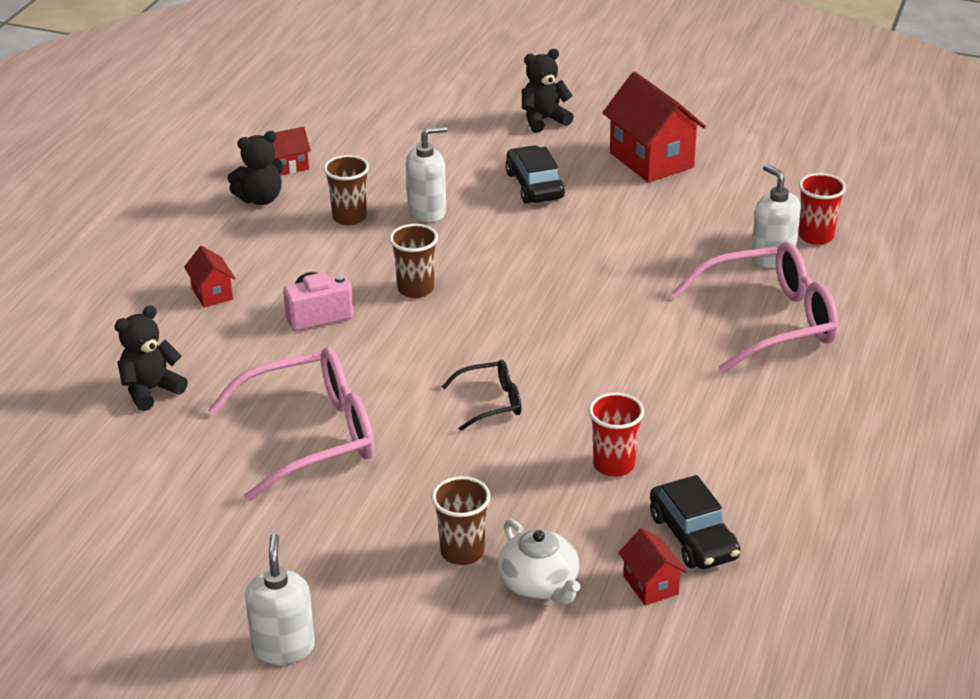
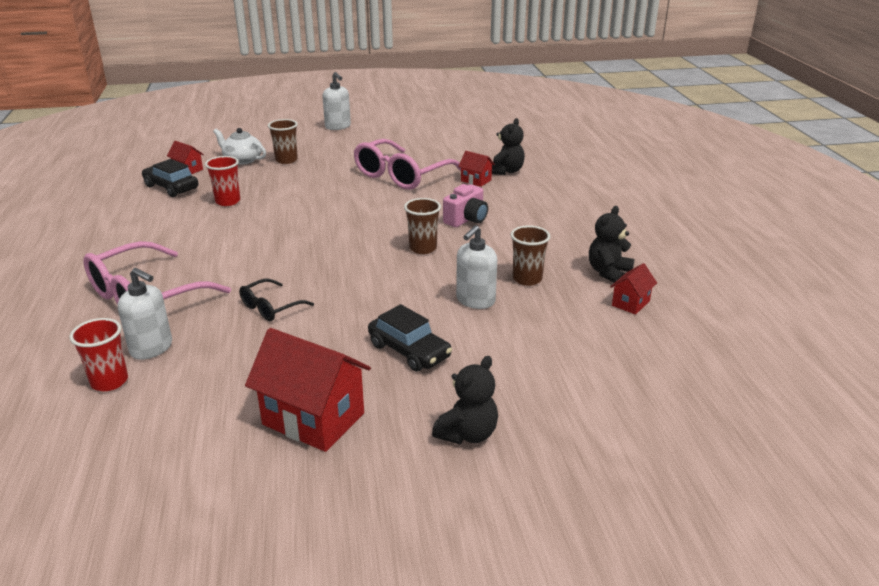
camera: 150 degrees right, 5 degrees down
red house [184,246,236,307] -> red house moved to [458,151,495,187]
black glasses [441,360,522,431] -> black glasses moved to [239,279,314,321]

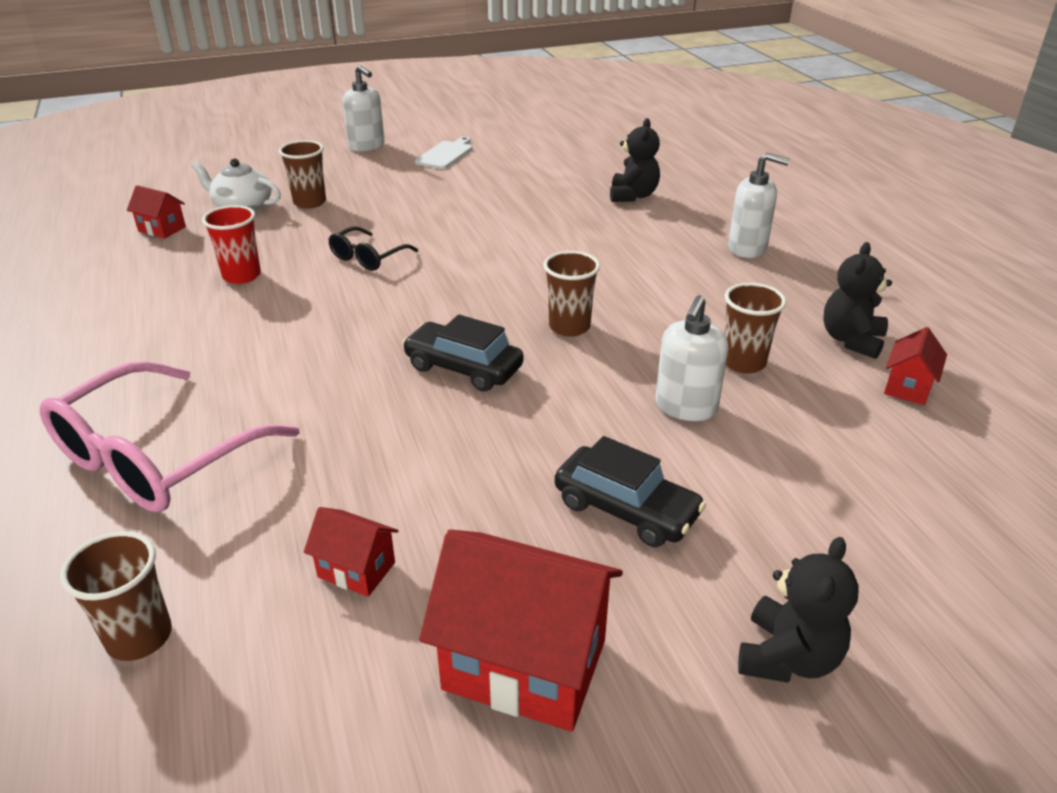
camera: 10 degrees left, 5 degrees up
red cup [69,318,128,391] -> brown cup [60,531,172,661]
white soap dispenser [118,268,172,360] -> white soap dispenser moved to [728,153,790,258]
black car [142,159,198,197] -> black car moved to [402,314,524,392]
black glasses [239,279,314,321] -> black glasses moved to [328,226,418,271]
pink glasses [354,139,461,190] -> none
pink camera [443,184,488,227] -> none
red house [458,151,495,187] -> red house moved to [304,507,398,597]
none -> white cutting board [415,137,472,169]

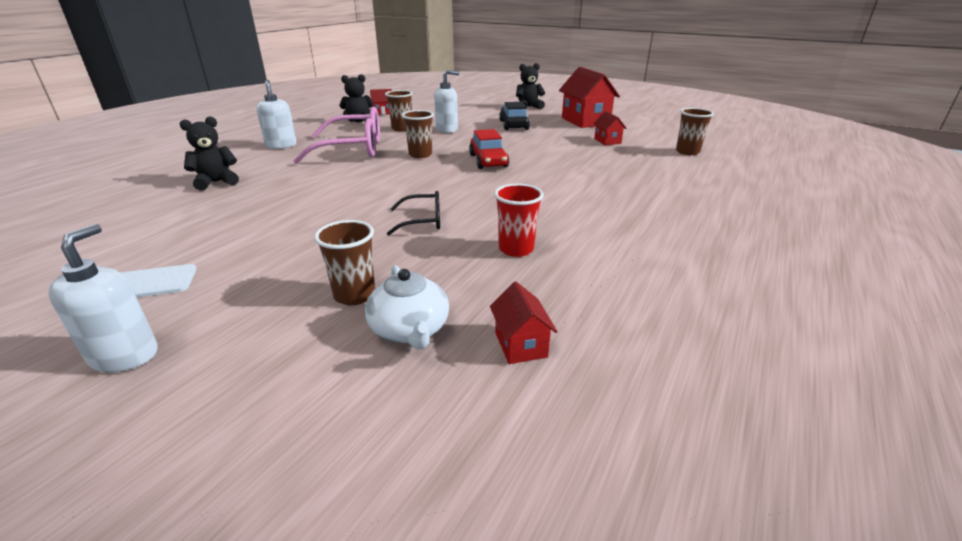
camera: 130 degrees left, 5 degrees down
pink glasses [40,361,299,513] -> pink glasses moved to [293,107,380,164]
black car [402,314,524,392] -> red car [469,129,509,169]

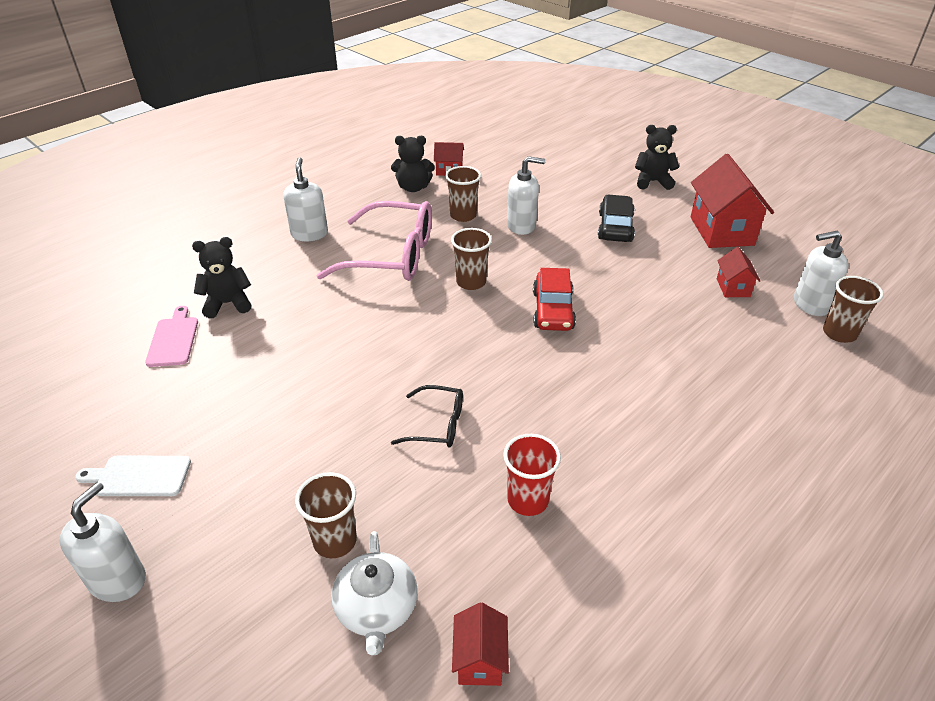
camera: 15 degrees right, 10 degrees up
none -> pink cutting board [145,306,198,367]
none -> white soap dispenser [794,231,849,316]

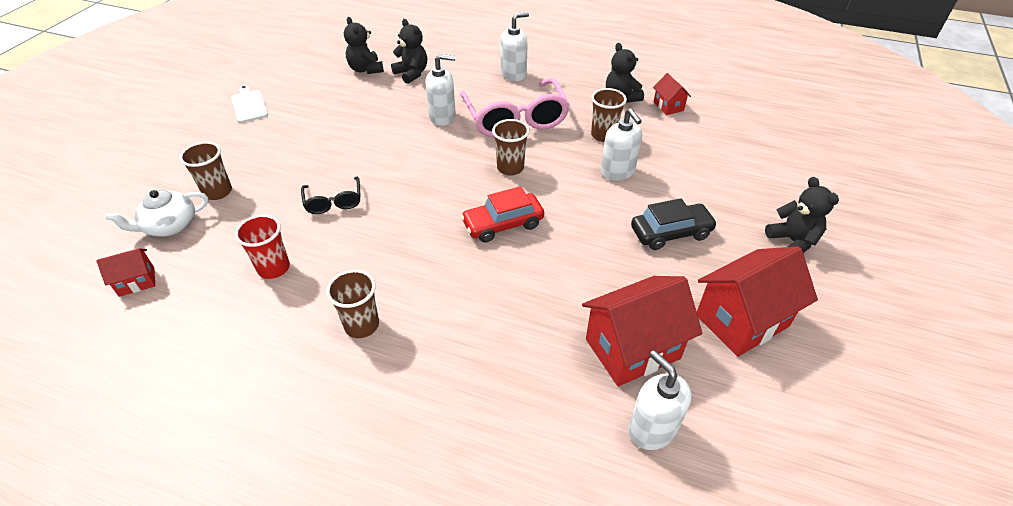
camera: 65 degrees right, 5 degrees up
white soap dispenser [59,482,146,602] -> white soap dispenser moved to [425,54,456,126]
pink cutting board [145,306,198,367] -> black teddy bear [344,17,384,74]
red house [717,247,760,297] -> red house [582,276,702,386], size x2.01
brown cup [823,276,884,343] -> brown cup moved to [326,270,379,338]

